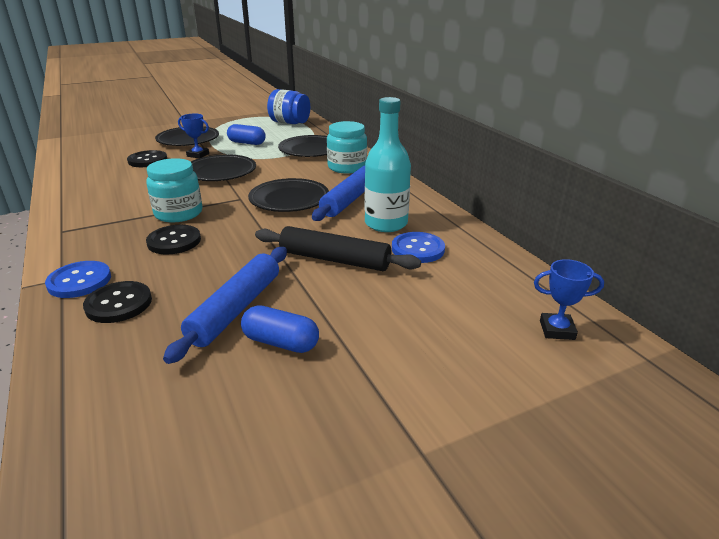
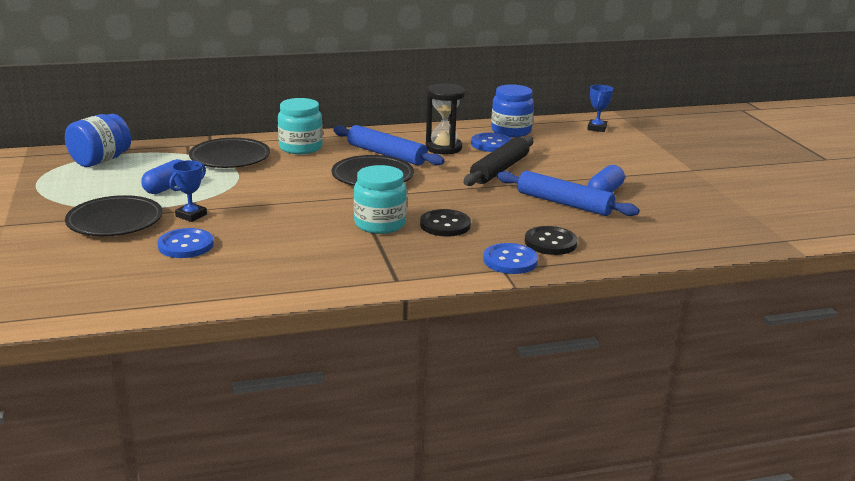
camera: 80 degrees left, 5 degrees down
black button [127,150,167,167] -> blue button [158,228,214,258]
black plate [191,154,256,181] -> none
turquoise bottle [365,97,411,232] -> black hourglass [425,83,465,154]
none -> blue jar [491,84,534,137]

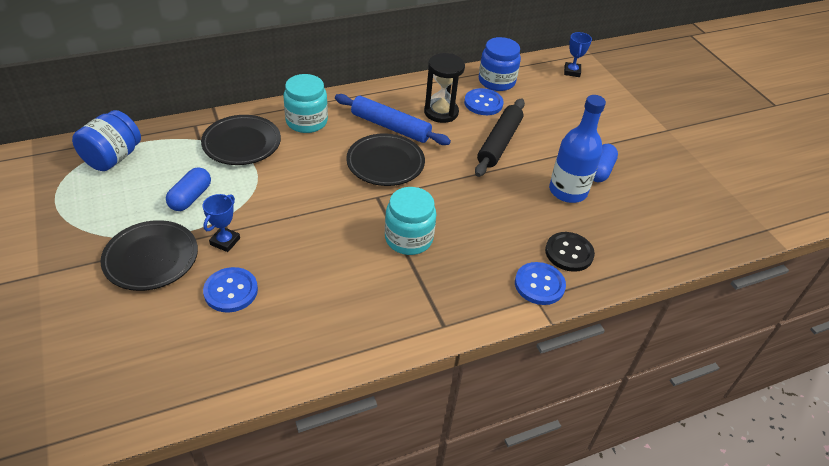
camera: 10 degrees left, 20 degrees up
black button [420,209,471,237] -> none
blue rolling pin [497,171,639,216] -> blue bottle [549,95,606,203]

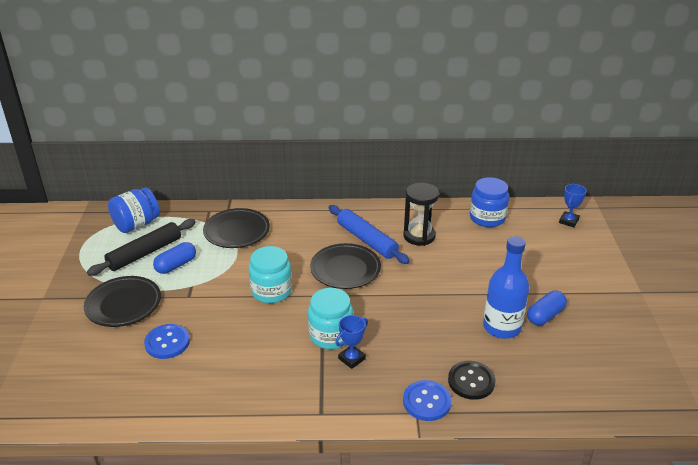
camera: 25 degrees right, 10 degrees down
blue trophy [203,194,240,252] -> blue trophy moved to [335,315,368,369]
turquoise jar [284,74,328,133] -> turquoise jar moved to [249,246,292,303]
blue button [464,88,504,115] -> none
black rolling pin [475,98,525,177] -> black rolling pin moved to [87,219,196,276]

